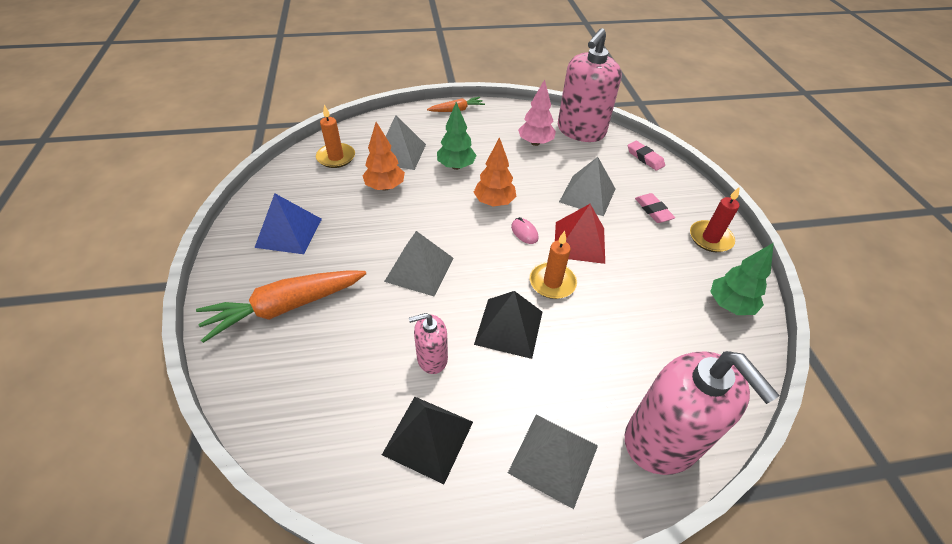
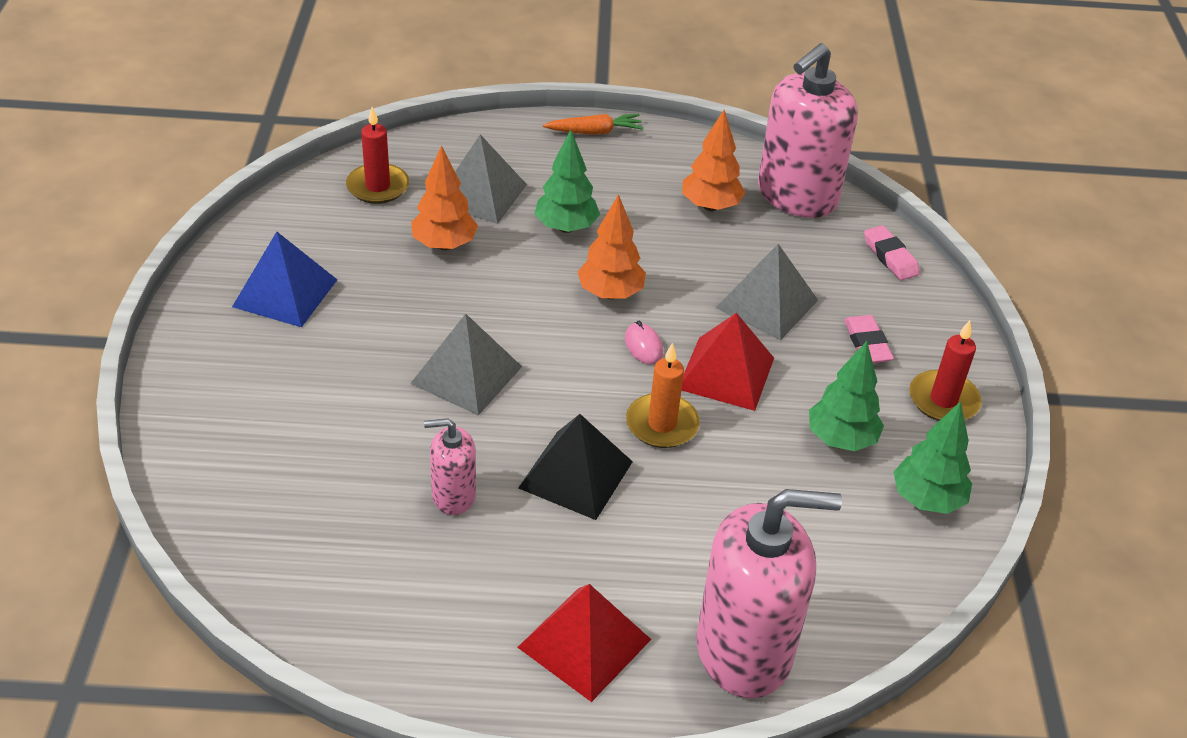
camera: 10 degrees right, 5 degrees down
orange carrot [196,270,366,343] -> none
orange candle [316,105,355,168] -> red candle [346,107,409,204]
black pyramid [382,397,473,484] -> none
grey pyramid [508,415,598,509] -> red pyramid [517,584,651,702]
pink tree [518,79,556,146] -> orange tree [682,110,745,211]
pink soap dispenser [625,351,780,475] -> pink soap dispenser turned 75 degrees counterclockwise [696,489,842,698]
none -> green tree [809,341,884,451]

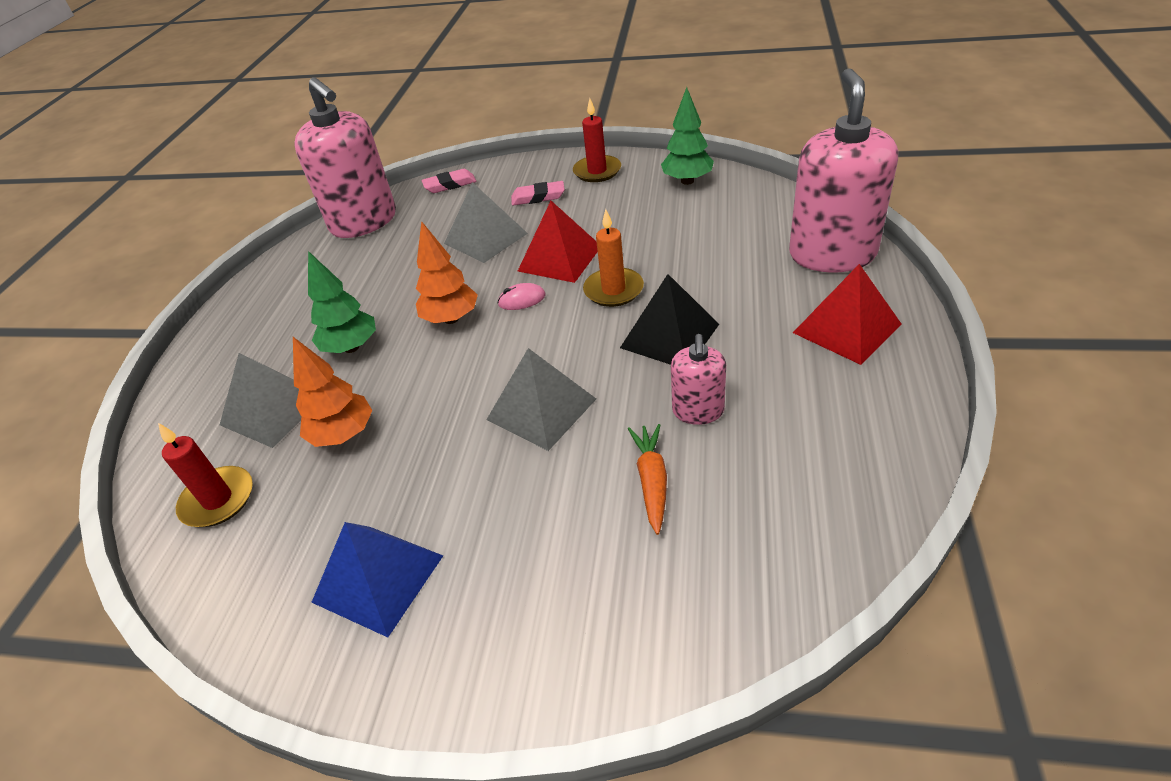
camera: 75 degrees left, 0 degrees up
orange carrot [543,114,644,135] -> orange carrot moved to [628,424,667,535]
orange tree [682,110,745,211] -> none
green tree [809,341,884,451] -> none

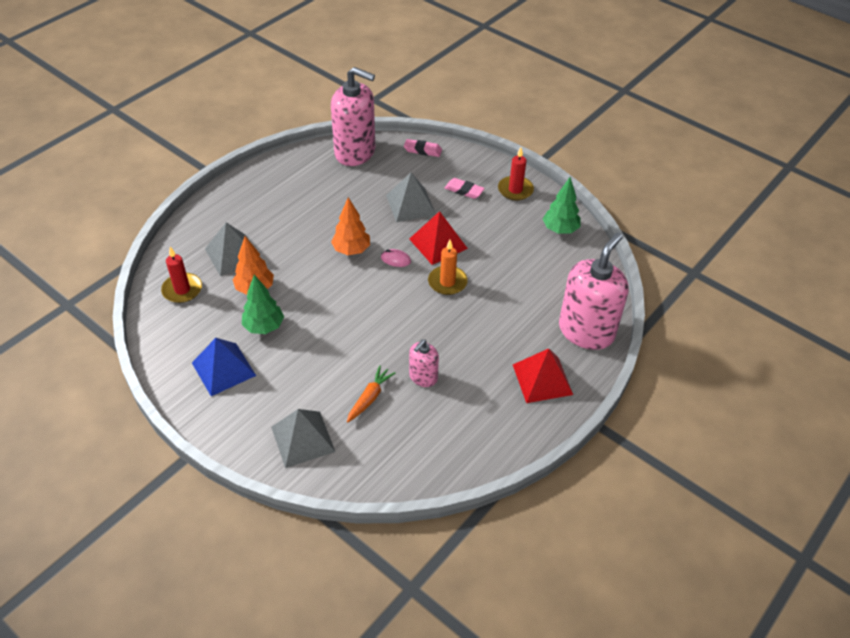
camera: 25 degrees right, 5 degrees up
pink soap dispenser [294,77,396,238] -> pink soap dispenser turned 60 degrees counterclockwise [331,67,375,166]
green tree [308,251,376,353] -> green tree moved to [242,275,284,334]
grey pyramid [486,348,596,451] -> grey pyramid moved to [271,409,335,468]
black pyramid [620,274,719,365] -> none

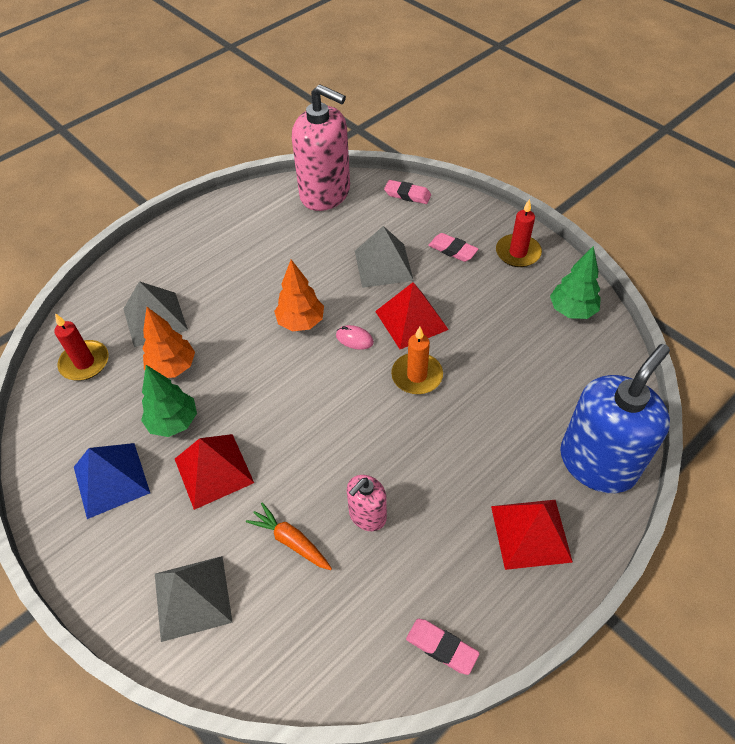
camera: 10 degrees right, 5 degrees up
orange carrot [347,366,395,422] -> orange carrot turned 90 degrees counterclockwise [246,502,332,570]
pink soap dispenser [559,232,629,350] -> blue soap dispenser [560,344,670,493]
none -> red pyramid [175,434,254,510]
none -> pink eraser [406,619,480,675]

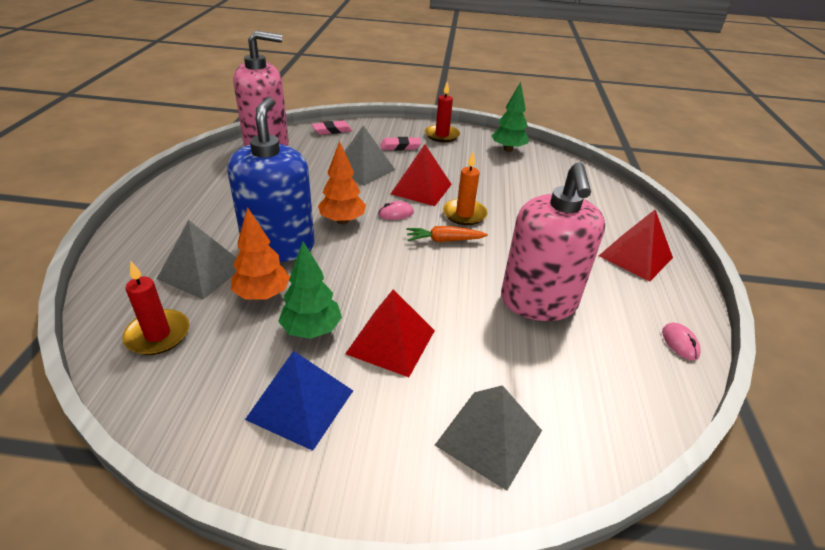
camera: 45 degrees left, 15 degrees down
orange carrot [246,502,332,570] -> orange carrot moved to [406,226,488,242]
pink soap dispenser [347,475,387,531] -> pink soap dispenser [501,162,605,321], size x2.01
pink eraser [406,619,480,675] -> pink mouse [662,323,701,360]
blue soap dispenser [560,344,670,493] -> blue soap dispenser moved to [227,97,314,262]

